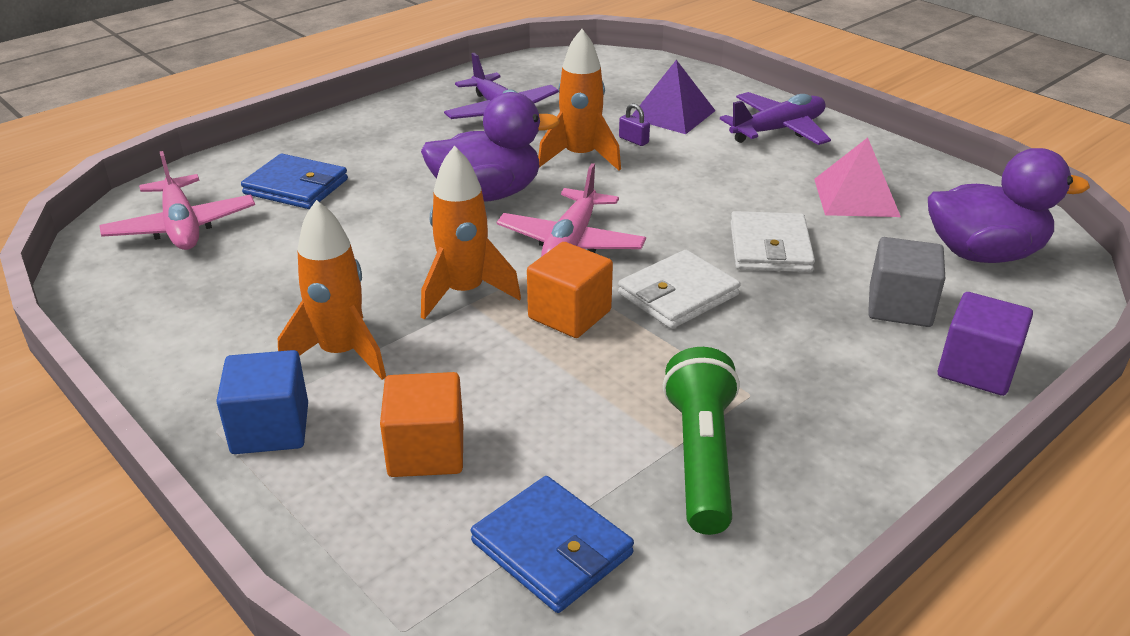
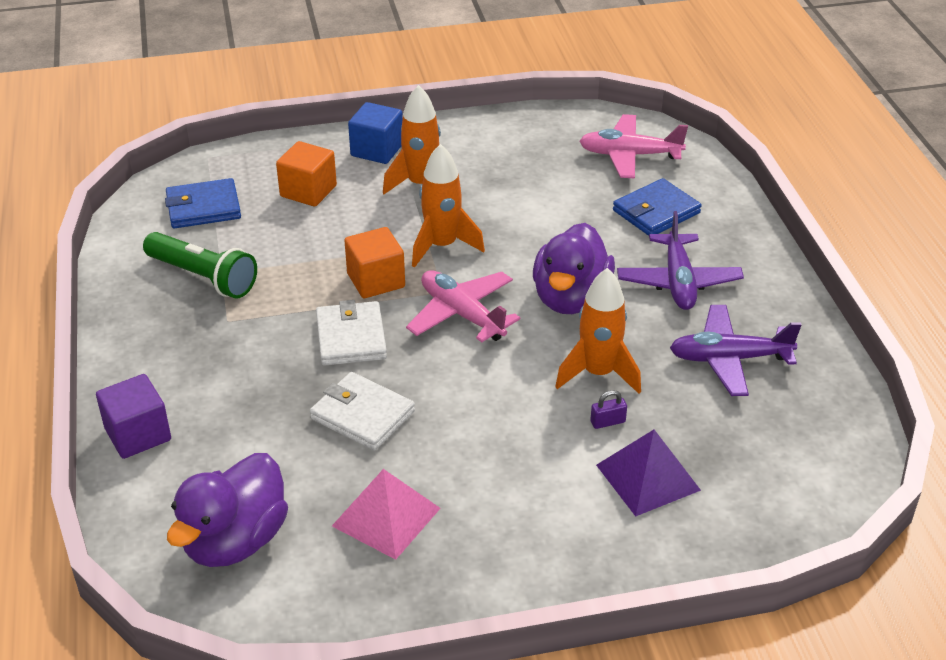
camera: 120 degrees right, 5 degrees up
purple plane [720,92,831,145] -> purple plane moved to [617,211,744,310]
grey cube [868,237,945,327] -> none

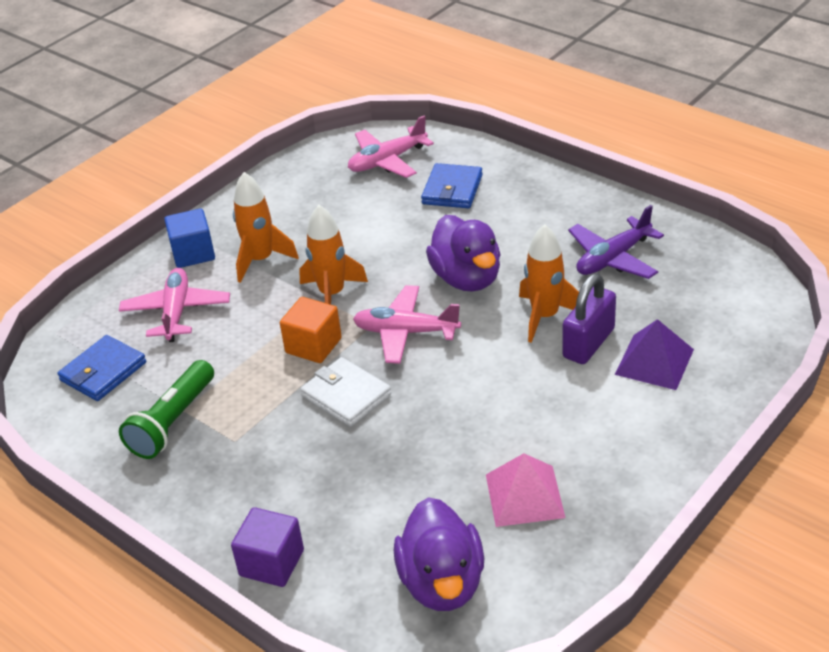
camera: 35 degrees left, 0 degrees up
green flashlight [143,232,257,299] -> green flashlight turned 120 degrees clockwise [119,360,214,459]
orange cube [276,141,337,207] -> pink plane [119,268,230,342]
white wallet [310,372,415,451] -> none
purple padlock [590,390,627,429] -> purple padlock [562,274,616,364], size x2.32
purple plane [617,211,744,310] -> none

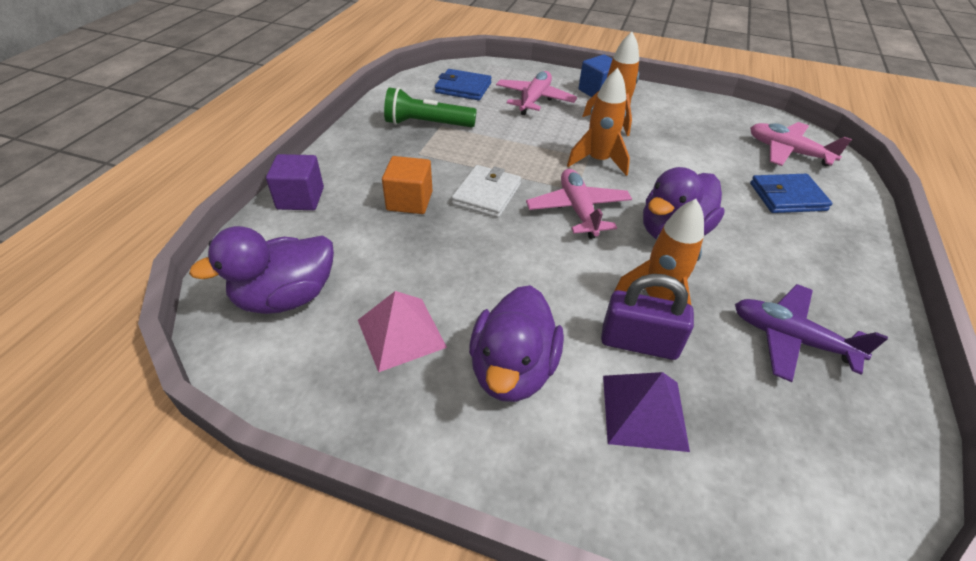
camera: 65 degrees right, 5 degrees up
pink plane [119,268,230,342] -> pink plane turned 45 degrees counterclockwise [496,71,577,115]
orange cube [280,297,342,363] -> orange cube moved to [382,156,432,214]
none -> purple duck [469,285,564,402]

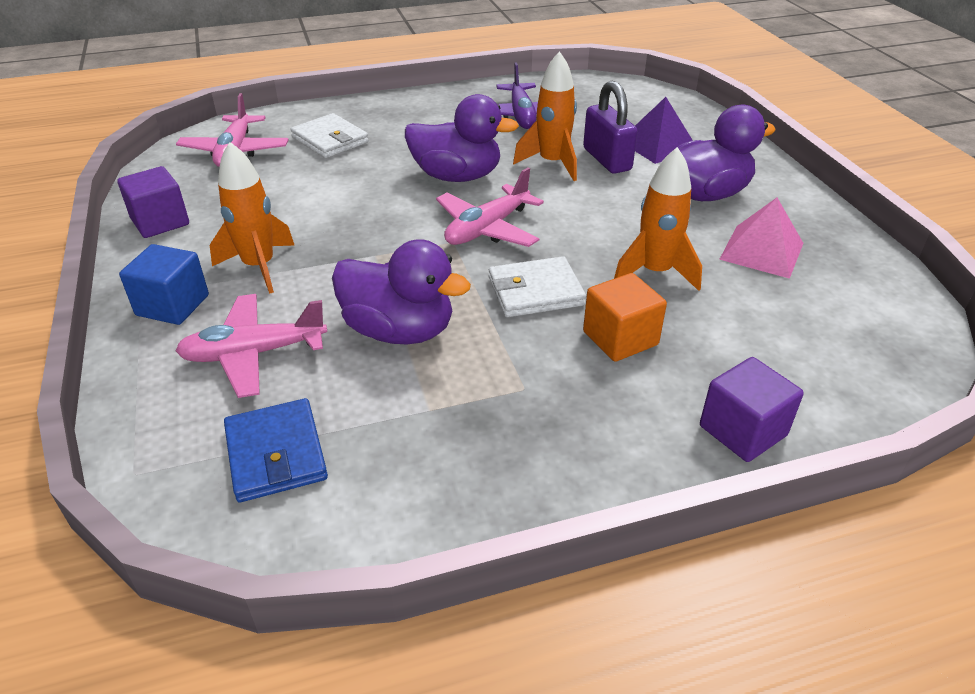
camera: 125 degrees left, 5 degrees down
purple duck [189,226,334,314] -> purple duck moved to [332,239,471,345]
green flashlight [384,87,477,127] -> none
orange rocket [567,68,630,176] -> orange rocket moved to [614,147,702,291]
blue wallet [750,174,832,213] -> white wallet [290,113,369,158]
none -> purple cube [117,166,189,238]

